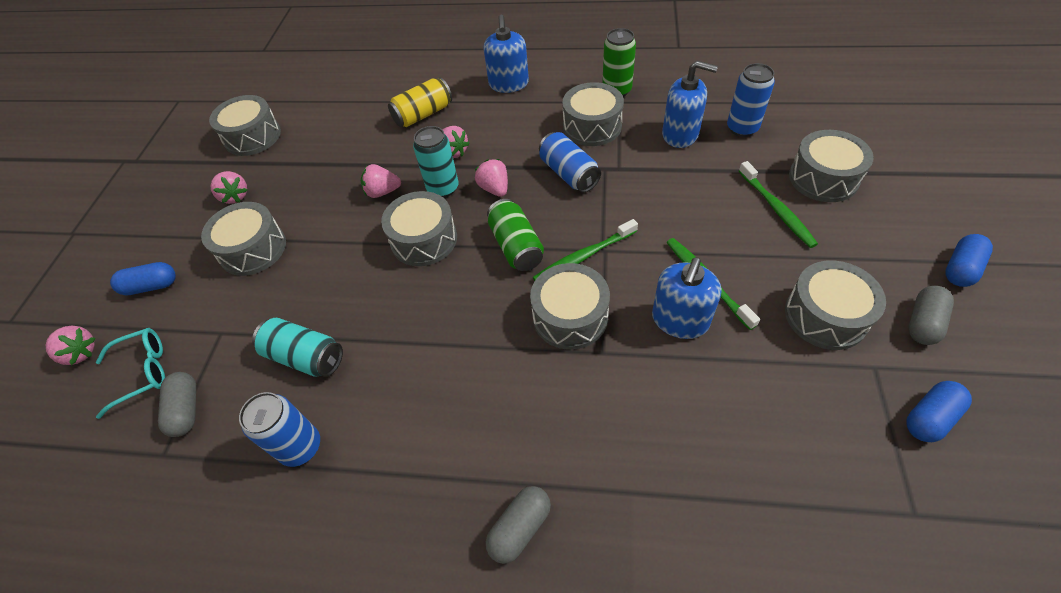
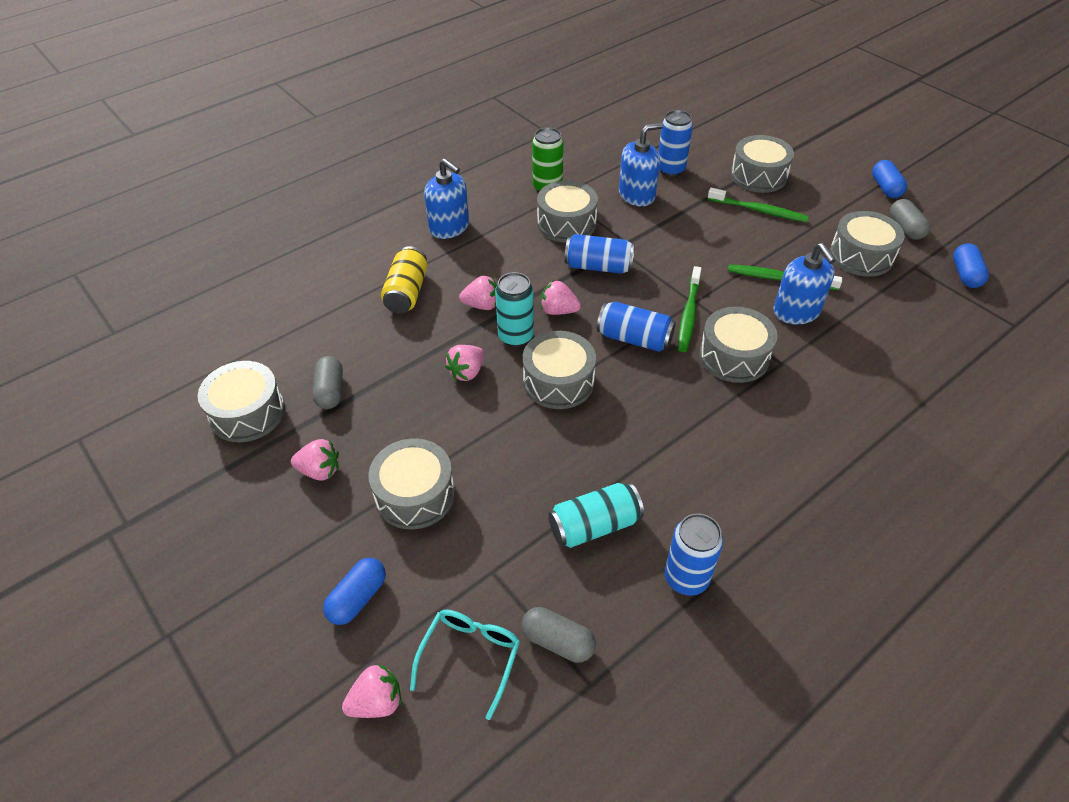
camera: 50 degrees left, 5 degrees down
grey capsule [486,486,551,564] -> grey capsule moved to [312,356,343,409]
green can [487,199,544,271] -> blue can [597,302,676,352]

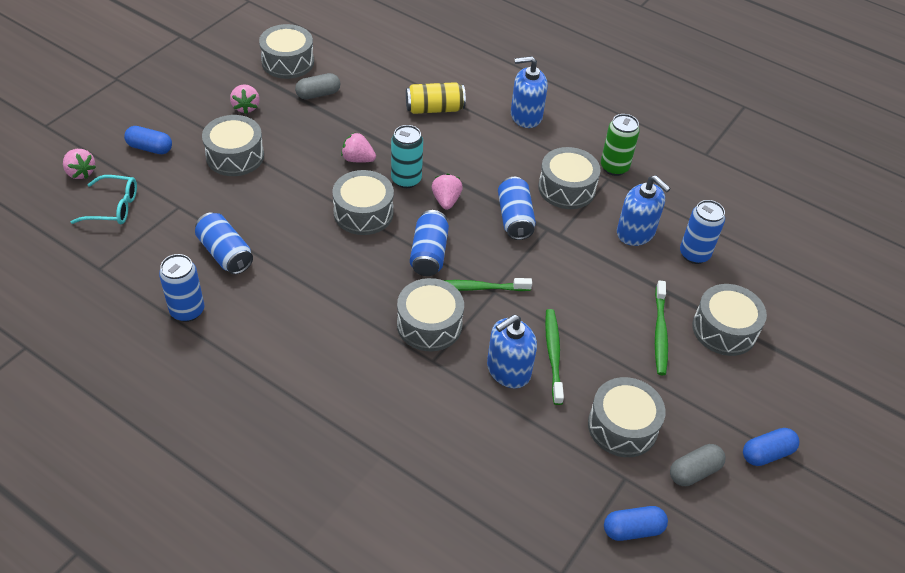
camera: 70 degrees right, 0 degrees up
blue soap dispenser [424,158,469,239] -> blue soap dispenser turned 60 degrees clockwise [511,56,548,128]
pink strawberry [459,276,497,310] -> none
grey capsule [522,607,596,663] -> none
turquoise can [548,483,644,548] -> blue can [195,212,253,274]

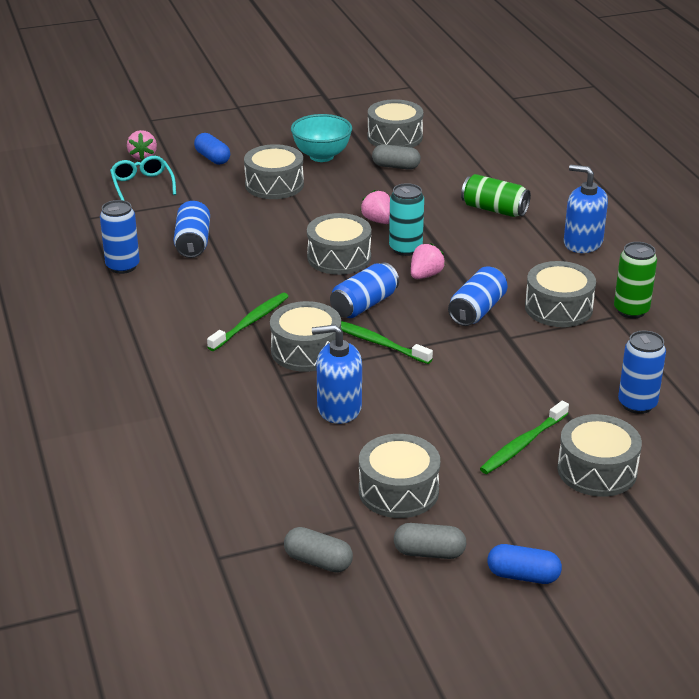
camera: 40 degrees right, 15 degrees down
turquoise glasses [71,175,137,225] -> turquoise glasses turned 150 degrees counterclockwise [110,156,176,201]
pink strawberry [230,84,260,114] -> turquoise bowl [291,114,352,162]
yellow can [406,82,466,114] -> green can [461,174,531,217]
green toothbrush [545,309,564,405] -> green toothbrush moved to [207,293,289,351]
blue capsule [604,506,668,541] -> grey capsule [284,527,353,573]
blue soap dispenser [617,175,671,246] -> none

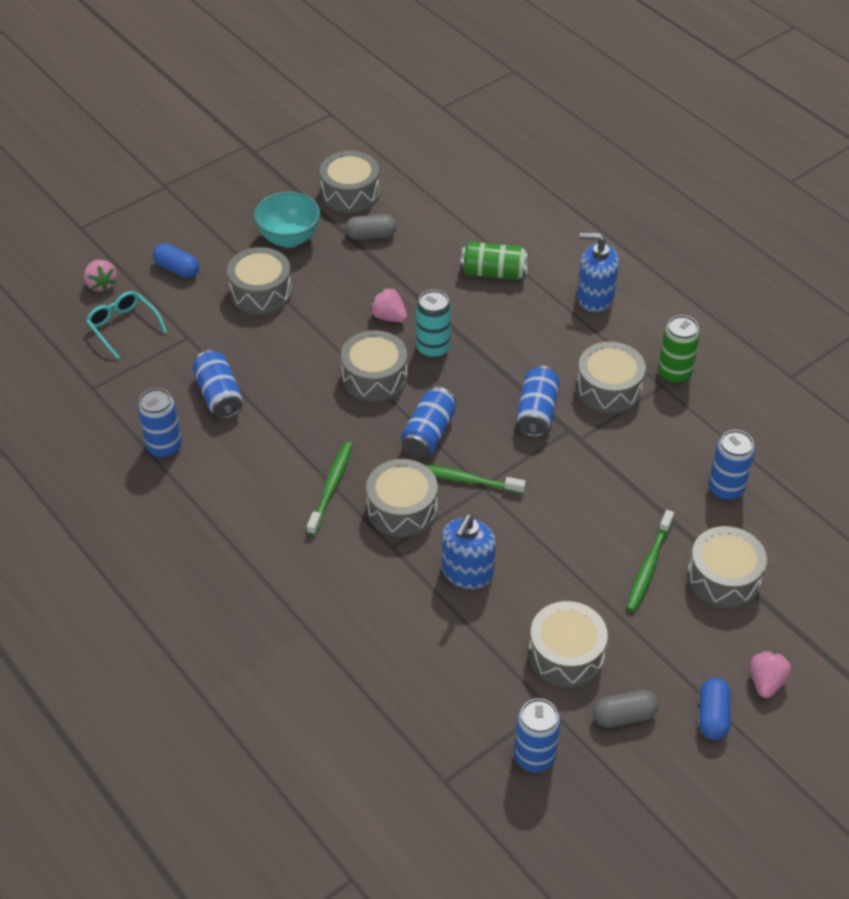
camera: 20 degrees left, 15 degrees up
grey capsule [284,527,353,573] -> blue can [514,698,561,772]
blue soap dispenser [312,324,362,424] -> blue soap dispenser turned 45 degrees counterclockwise [441,514,496,589]
pink strawberry [411,243,445,279] -> pink strawberry moved to [750,651,791,698]
blue capsule [487,544,562,584] -> blue capsule turned 75 degrees counterclockwise [699,678,731,740]

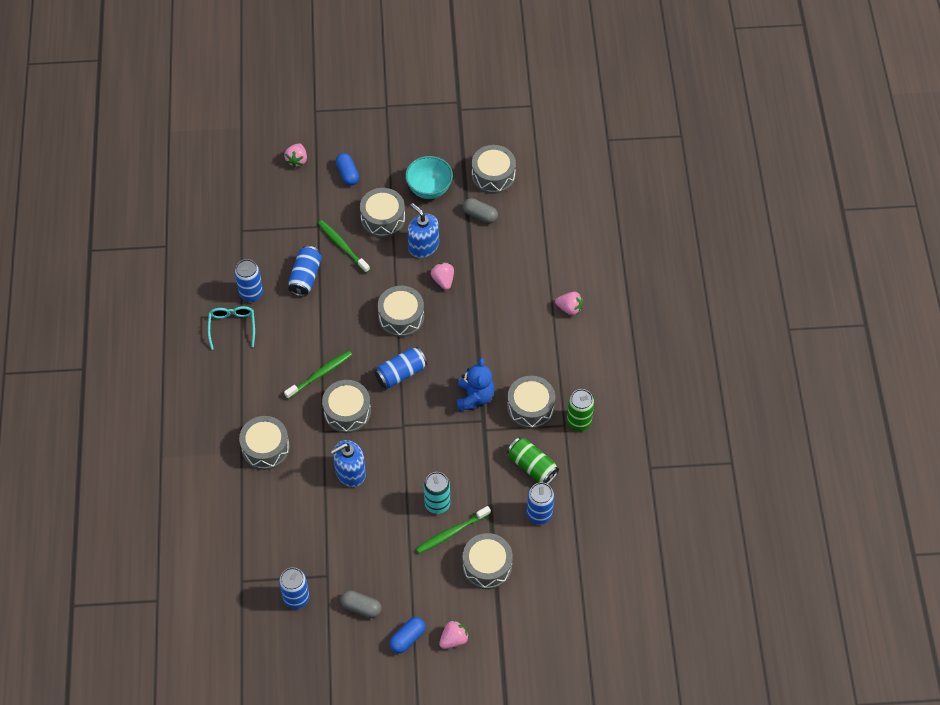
camera: 35 degrees right, 10 degrees up
turquoise glasses [86,291,167,359] -> turquoise glasses moved to [208,306,255,350]
turquoise can [416,290,451,358] -> turquoise can moved to [424,472,450,514]
green toothbrush [423,464,526,494] -> green toothbrush moved to [318,220,370,273]
green can [461,242,529,280] -> green can moved to [507,437,559,484]
blue can [516,365,560,437] -> blue teddy bear [456,358,494,411]
grey drum [529,601,608,687] -> grey drum moved to [239,416,290,470]
blue soap dispenser [577,232,619,312] -> blue soap dispenser moved to [408,203,439,258]
none -> pink strawberry [555,292,583,316]

